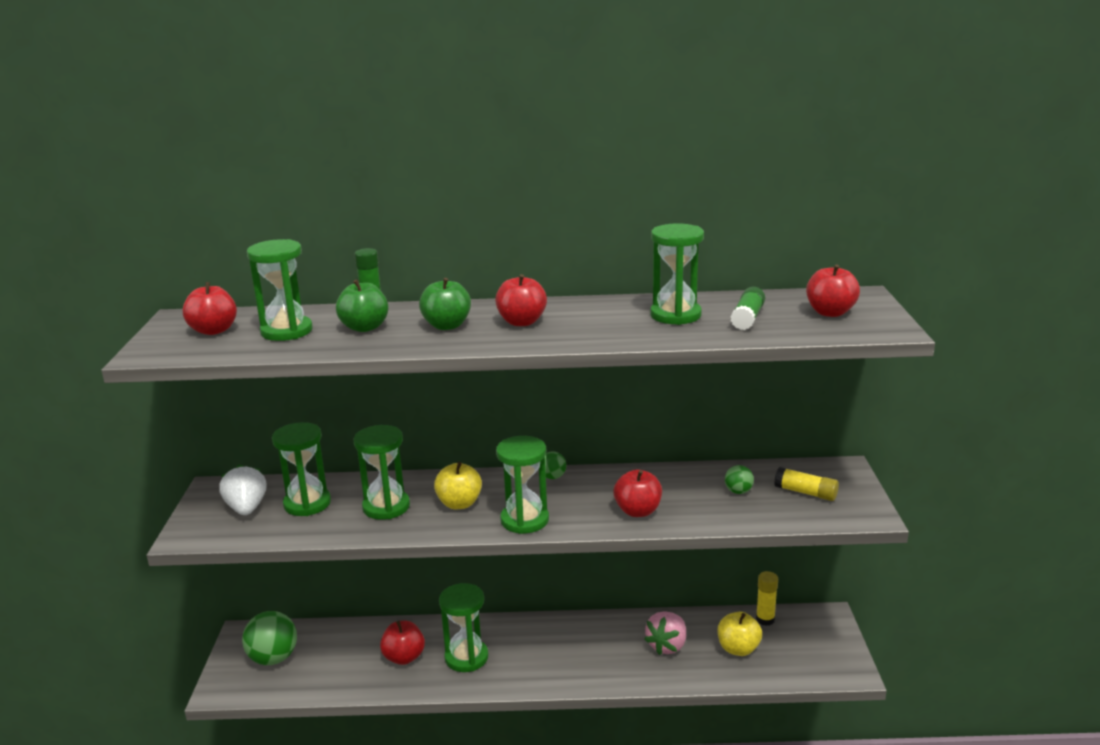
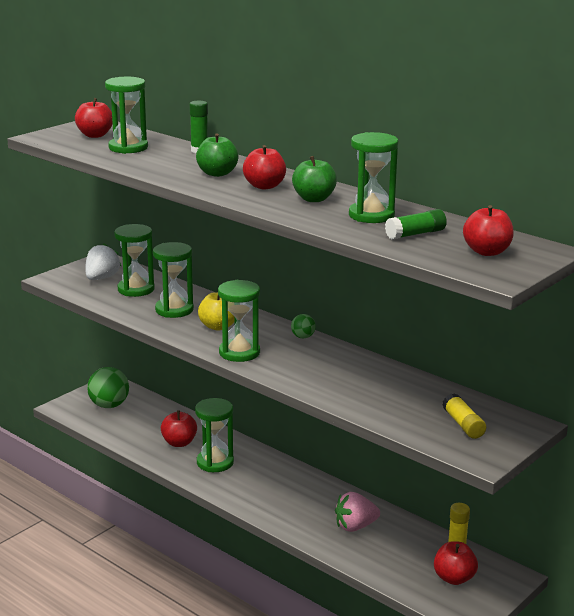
camera: 40 degrees right, 0 degrees up
green apple [336,279,389,332] -> green apple moved to [292,156,337,202]
red apple [613,469,662,517] -> red apple moved to [434,541,478,585]
yellow apple [718,612,762,656] -> none
green ball [725,465,754,494] -> none

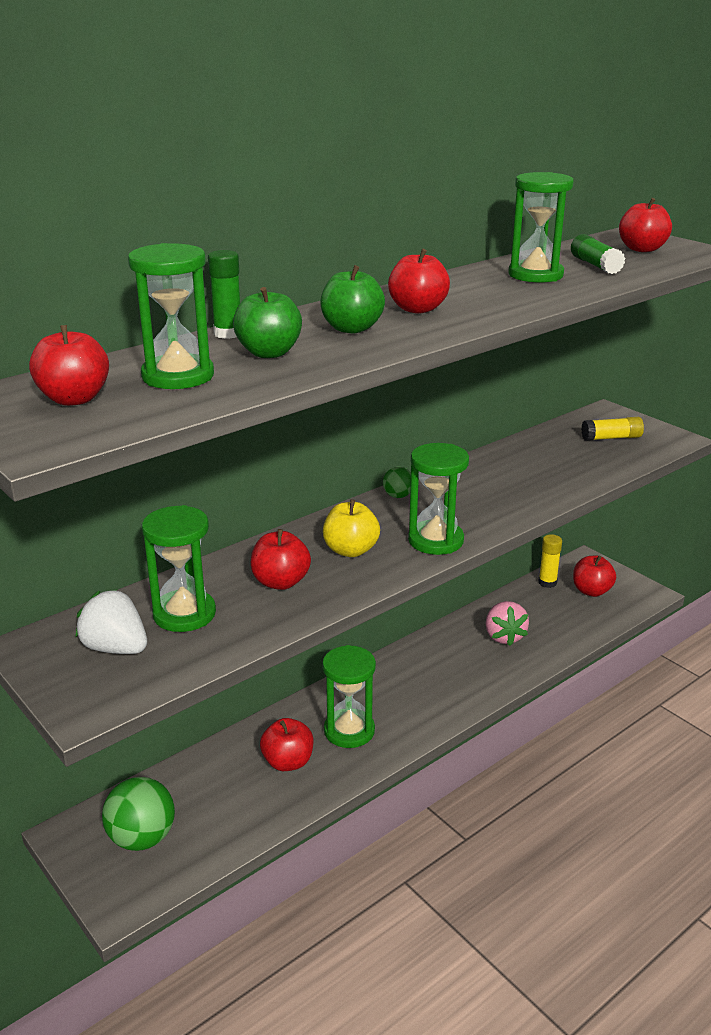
camera: 80 degrees left, 5 degrees up
green hourglass [153,242,194,318] -> red apple [251,529,311,590]
green apple [292,156,337,202] -> green apple moved to [233,287,302,358]

